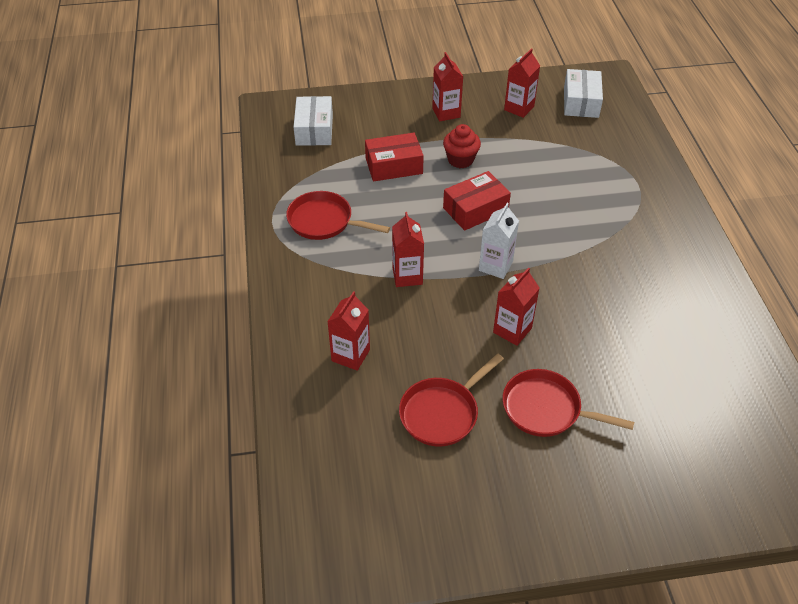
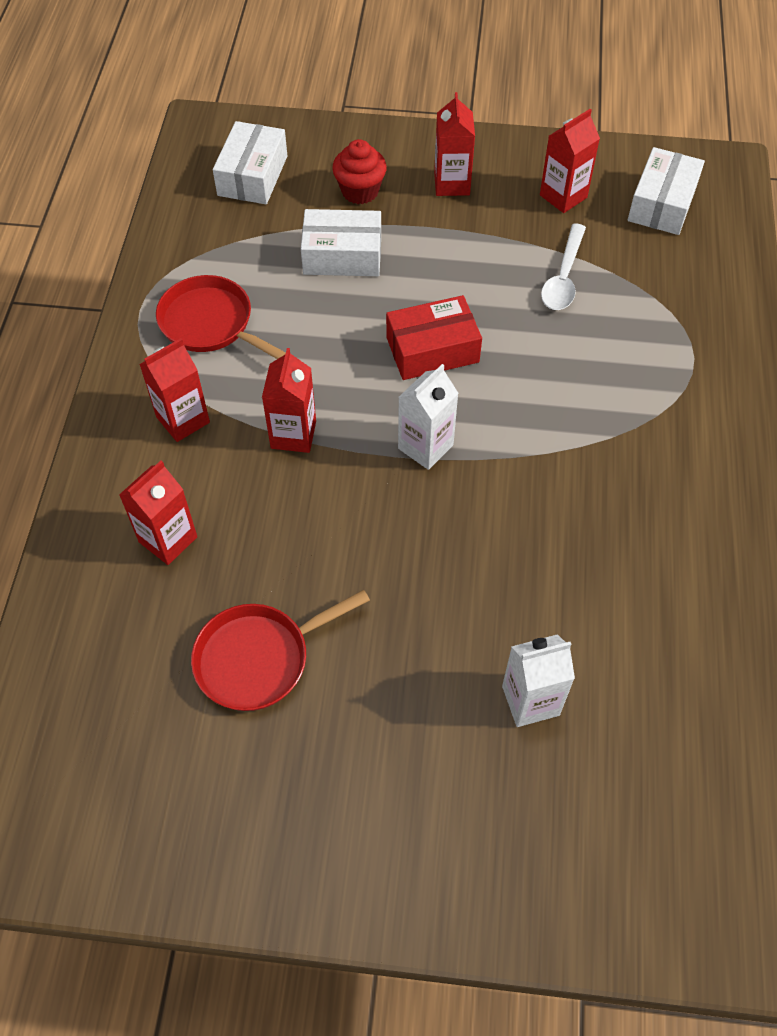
camera: 15 degrees right, 10 degrees up
red box [365,133,424,182] -> white box [301,209,381,276]
red cupcake [443,124,481,168] -> red cupcake moved to [332,139,387,204]
red carton [493,268,539,346] -> red carton moved to [139,338,210,442]
red pan [502,369,634,437] -> none
none -> white carton [502,634,575,727]
none -> white spoon [541,224,586,310]

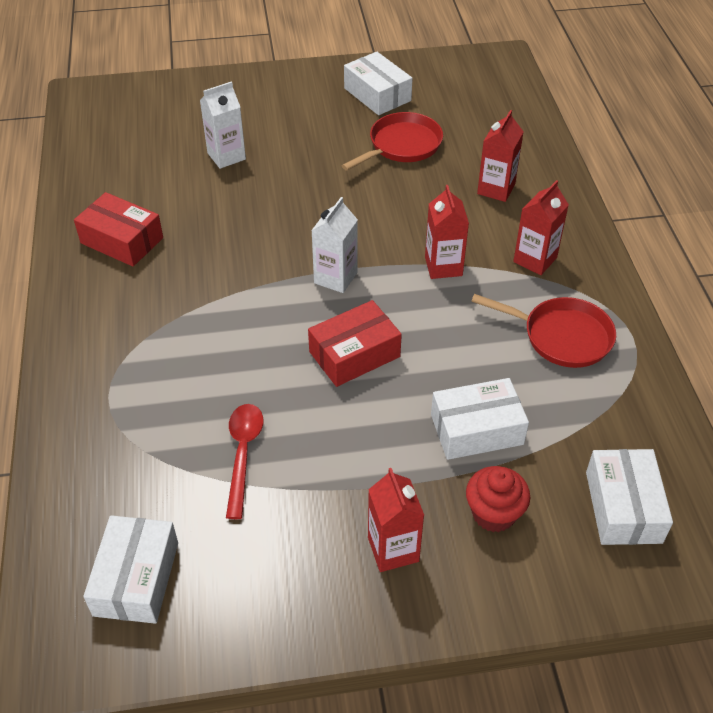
camera: 165 degrees right, 10 degrees down
red carton [540,109,600,213] -> none
white spoon [541,224,586,310] -> red spoon [226,404,263,519]
none -> red box [74,192,163,267]
none -> white box [344,52,413,115]

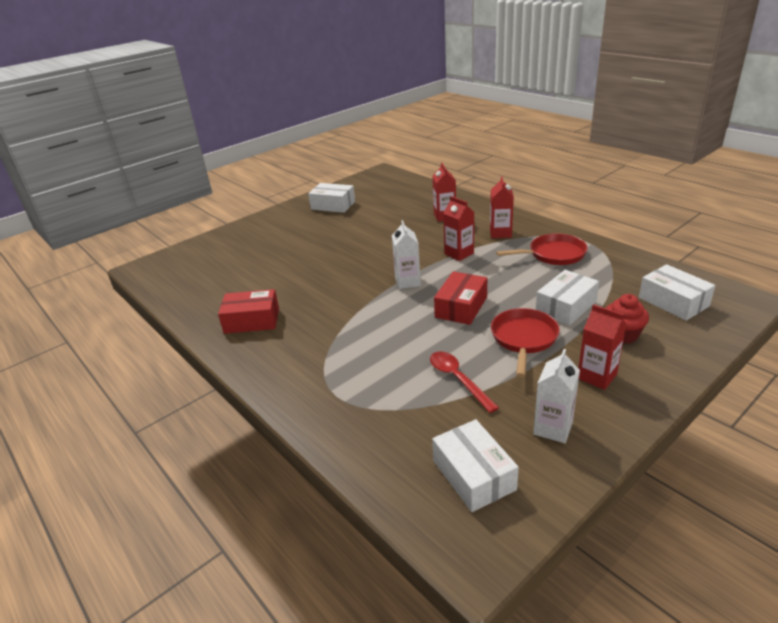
camera: 30 degrees left, 15 degrees down
white carton [200,81,246,169] -> white carton moved to [533,349,580,443]
red pan [342,112,443,171] -> red pan moved to [491,308,560,377]

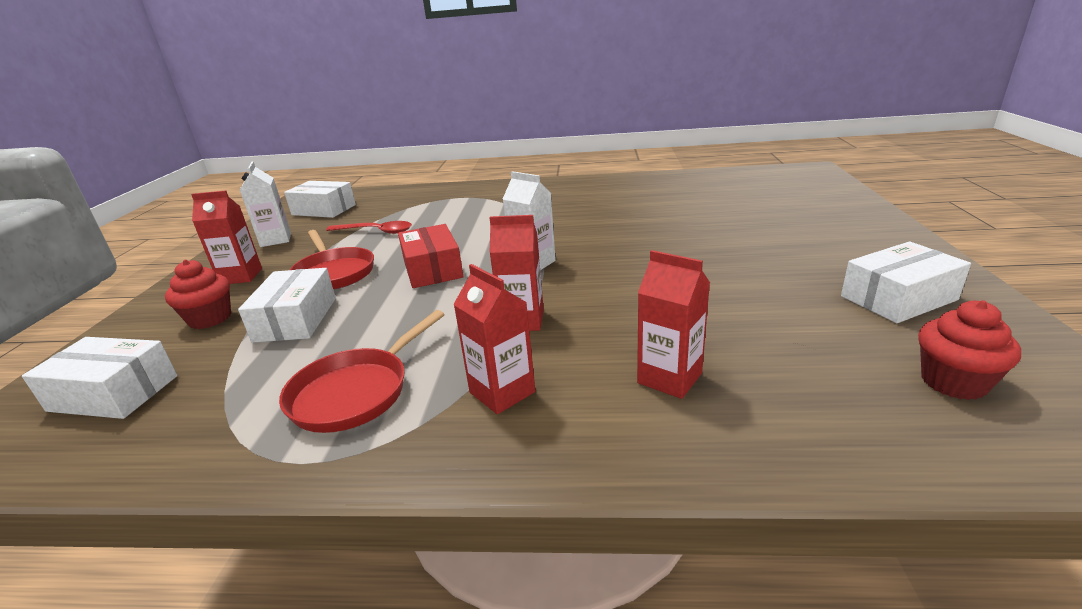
camera: 135 degrees right, 5 degrees down
red box [218,289,279,334] -> none
none -> red cupcake [918,300,1021,400]

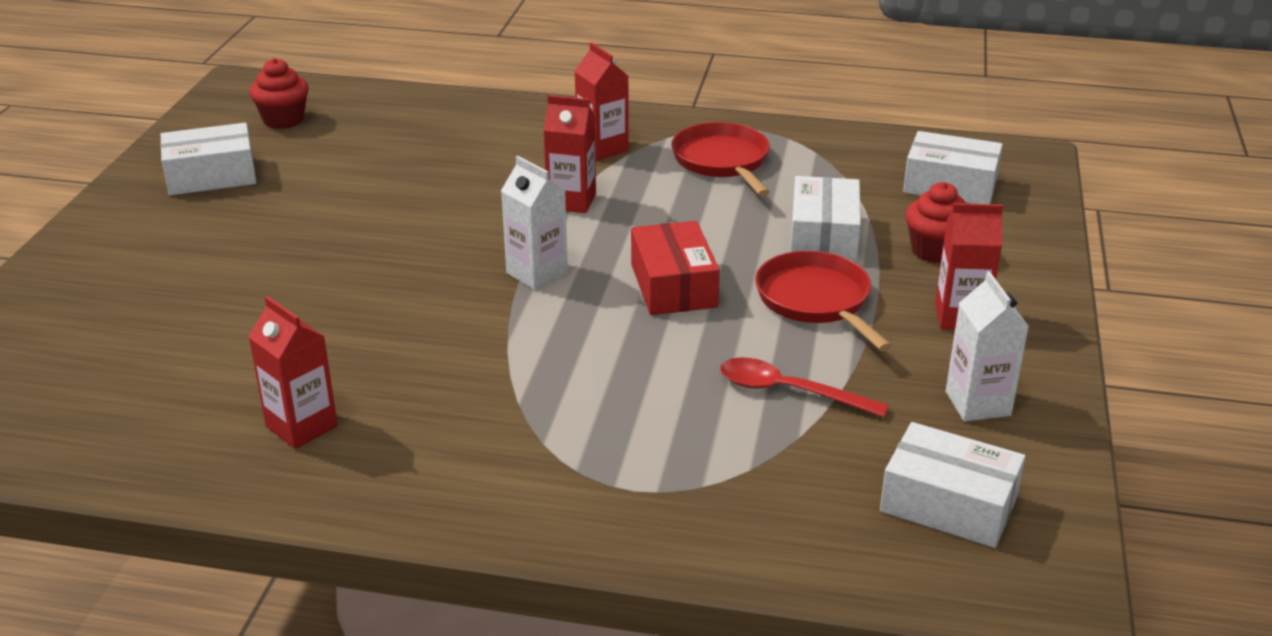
camera: 175 degrees left, 5 degrees up
red pan [279,310,445,433] -> red pan turned 60 degrees counterclockwise [671,122,770,196]
red carton [637,250,710,399] -> red carton moved to [249,296,338,449]

